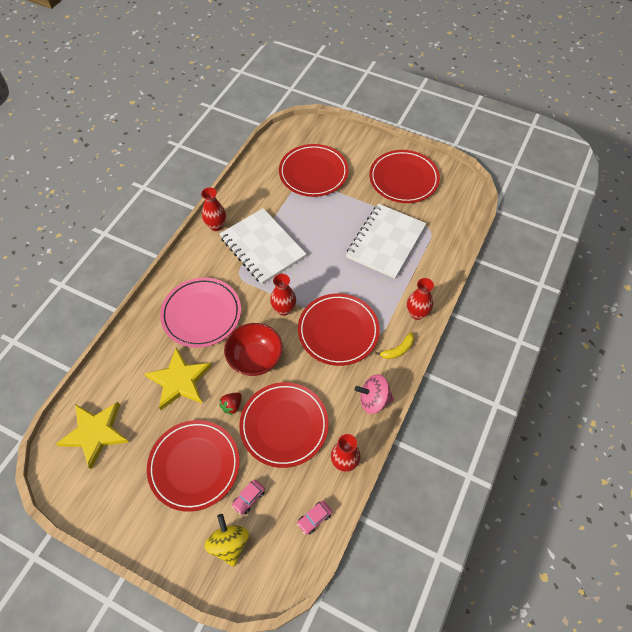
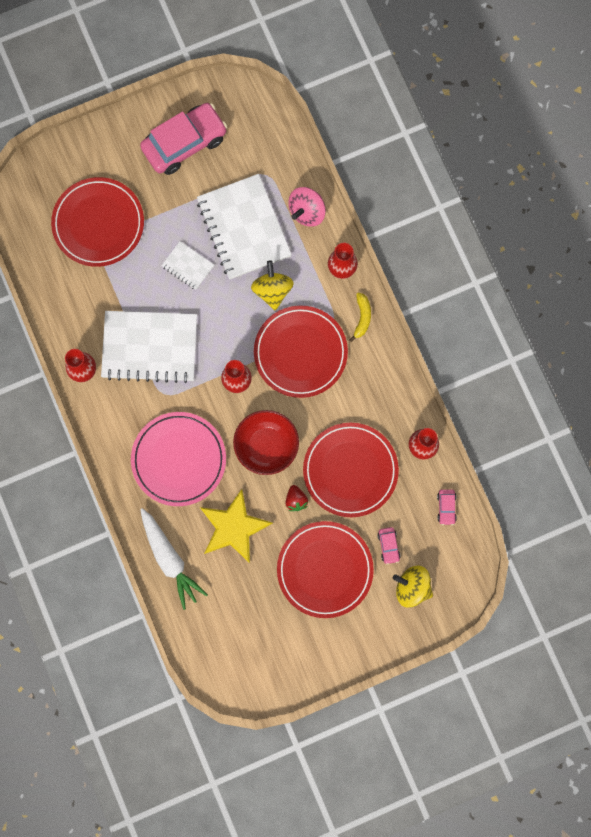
camera: 50 degrees left, 20 degrees up
yellow star [56,402,129,469] -> none
pink spinning top [355,374,394,414] -> pink spinning top moved to [288,187,326,227]
red plate [369,150,440,203] -> pink car [140,103,227,175]
none -> white carrot [140,508,208,610]
none -> white notebook [161,241,214,290]
none -> yellow spinning top [251,260,294,310]

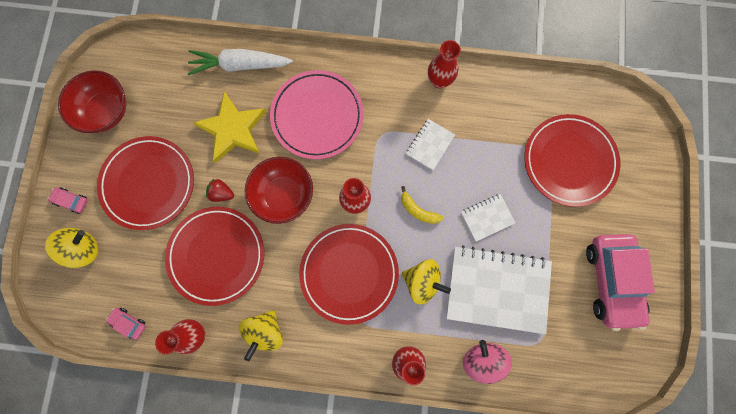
camera: 120 degrees right, 0 degrees up
white notebook [101,311,197,383] -> white notebook [406,119,455,170], size x0.47
yellow banana [349,292,371,342] -> yellow banana moved to [401,186,444,224]
pink car [377,527,401,565] -> pink car moved to [48,187,88,214]
none -> red bowl [58,70,127,133]
none -> yellow spinning top [239,310,283,361]

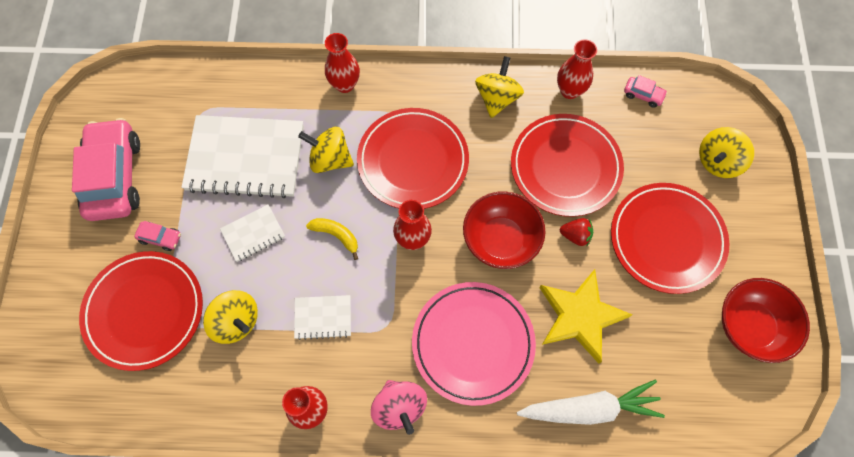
camera: 175 degrees right, 10 degrees down
pink car [48,187,88,214] -> pink car moved to [134,221,181,251]
white notebook [406,119,455,170] -> white notebook turned 60 degrees clockwise [294,295,351,340]
pink spinning top [463,340,512,384] -> pink spinning top moved to [371,380,427,435]
none -> yellow spinning top [203,290,258,344]

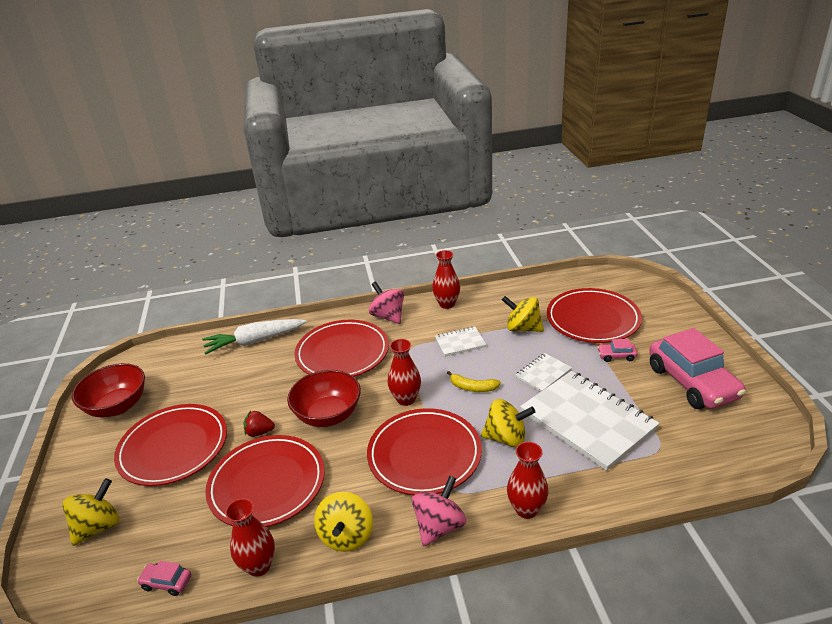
camera: 170 degrees right, 35 degrees down
white notebook [181,115,304,198] -> white notebook turned 60 degrees clockwise [520,371,660,471]
pink plate [412,282,536,406] -> red plate [294,320,389,377]
yellow star [540,269,632,364] -> none
none -> pink spinning top [412,476,466,546]

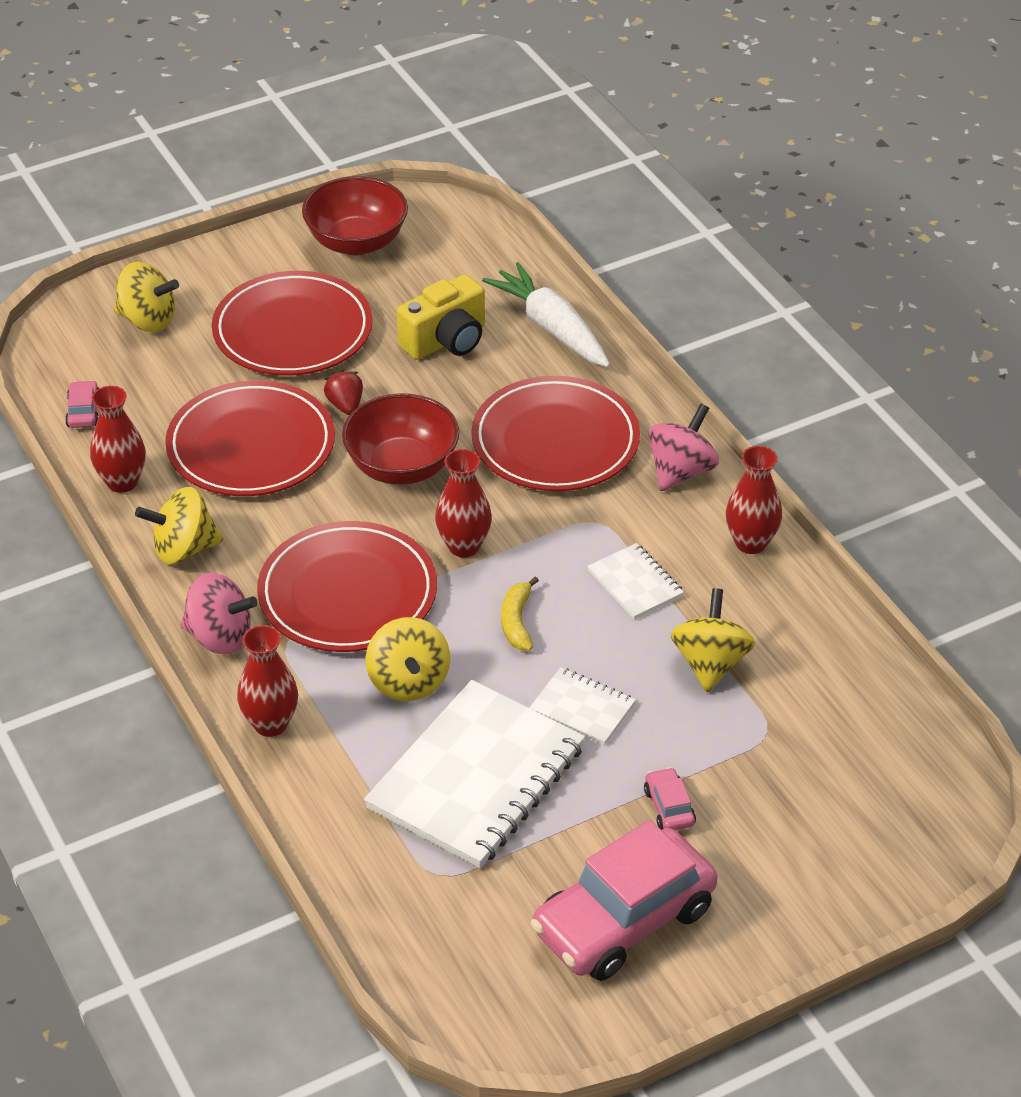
camera: 70 degrees right, 10 degrees up
red plate [547,288,642,343] -> none
none -> yellow camera [397,274,485,360]

